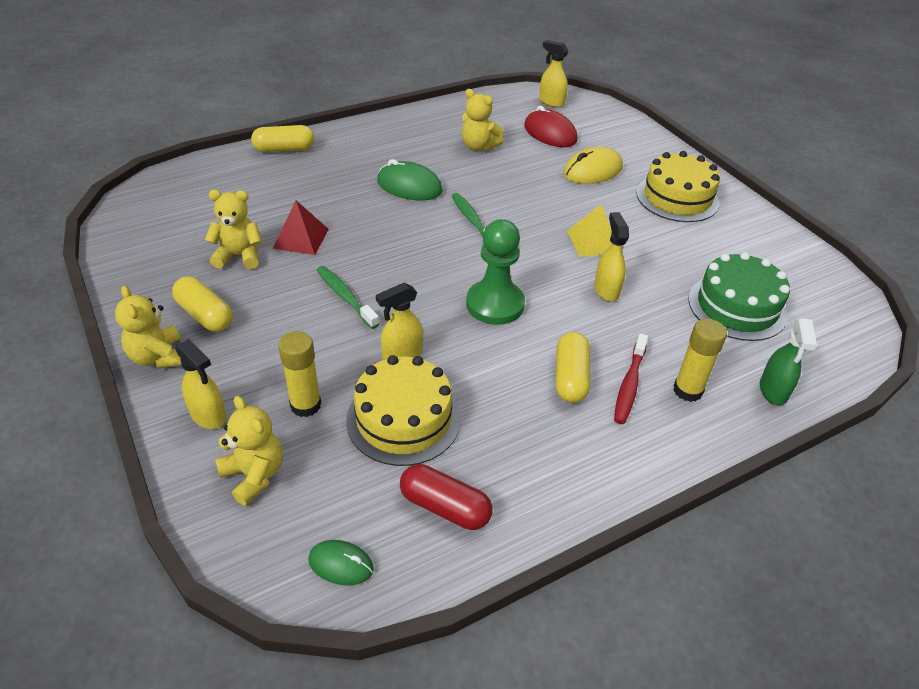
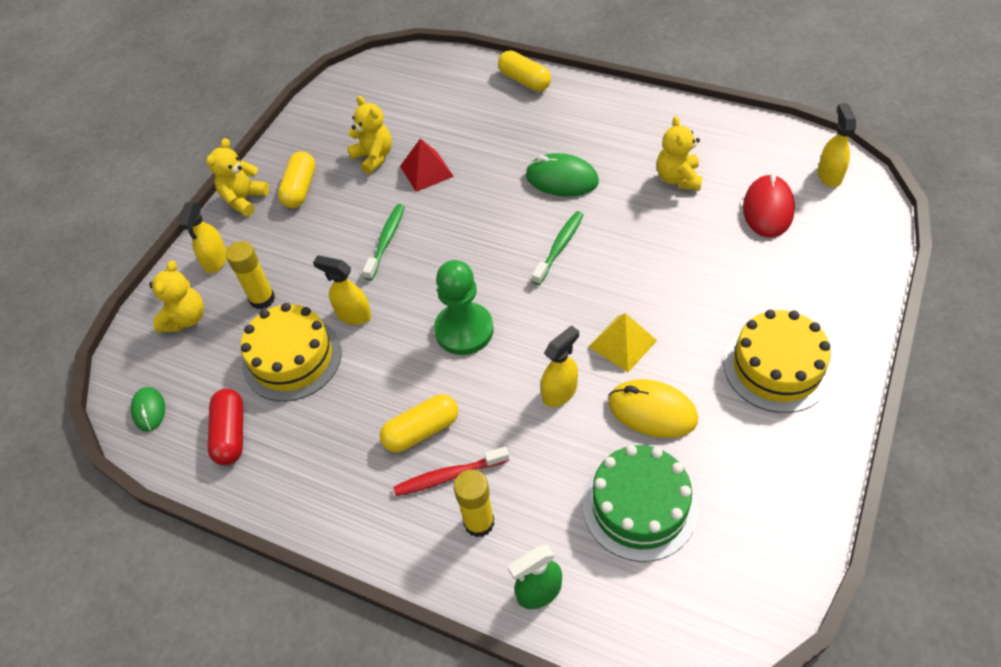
camera: 60 degrees right, 10 degrees up
green mouse [377,159,443,200] -> green mouse turned 60 degrees counterclockwise [526,153,599,197]
yellow mouse [563,146,623,184] -> yellow mouse moved to [608,379,698,438]

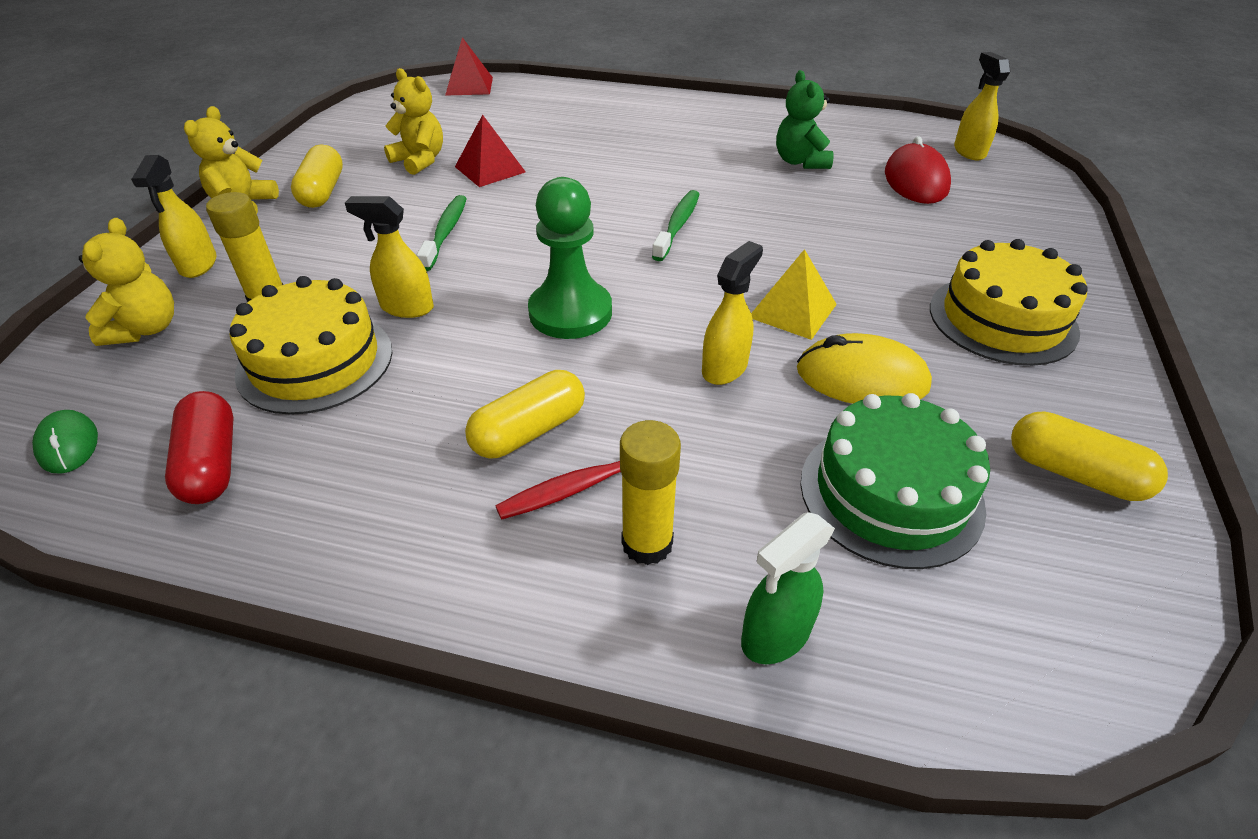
camera: 15 degrees left, 10 degrees down
yellow capsule [498,50,551,91] -> yellow capsule moved to [1011,411,1168,501]
green mouse [526,153,599,197] -> none
yellow teddy bear [657,116,702,191] -> green teddy bear [776,70,834,169]
none -> red pyramid [445,37,493,96]

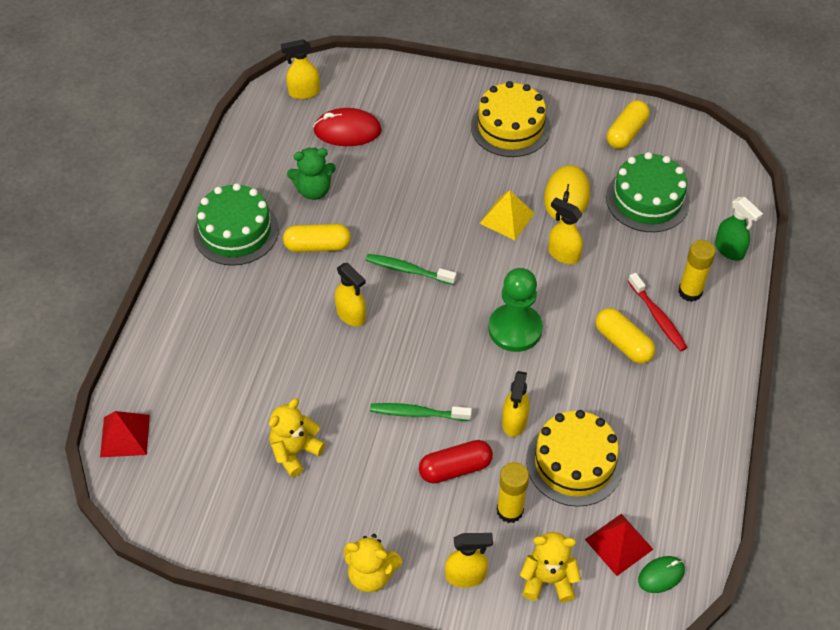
camera: 90 degrees left, 10 degrees up
red capsule [165,391,233,504] -> red capsule moved to [419,440,493,483]
yellow capsule [291,144,343,208] -> yellow capsule moved to [283,224,351,252]
red pyramid [455,115,526,187] -> red pyramid moved to [585,514,654,576]
none -> green cake [193,183,279,266]
none -> yellow spray bottle [335,263,366,326]

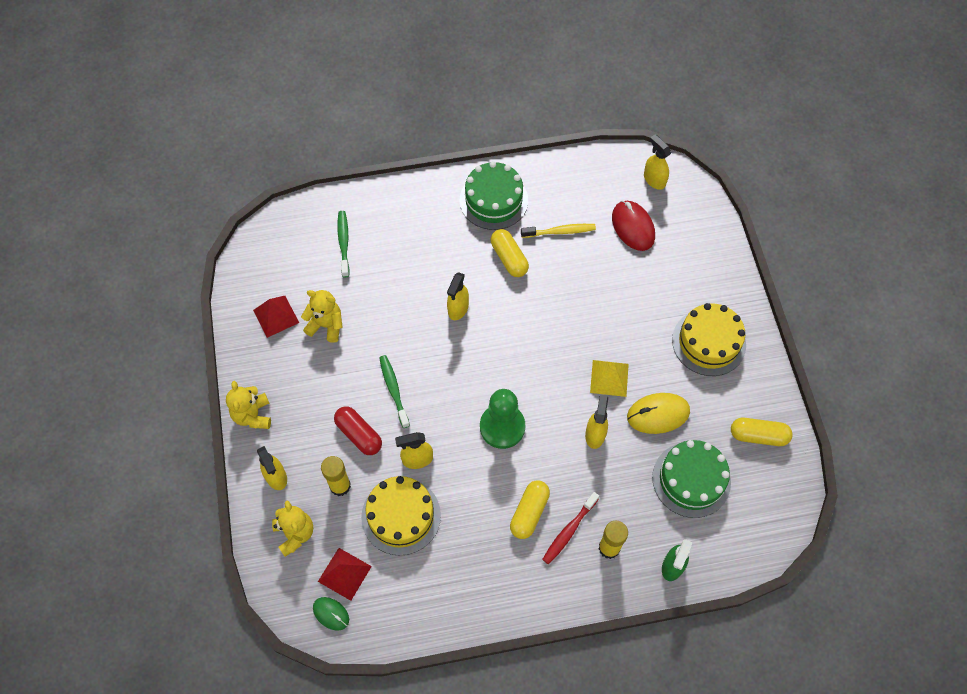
camera: 65 degrees right, 10 degrees up
red pyramid [100,411,150,457] -> red pyramid moved to [253,296,299,338]
green teddy bear [287,148,336,200] -> yellow toothbrush [521,224,596,238]
green toothbrush [366,254,457,285] -> green toothbrush moved to [337,211,350,278]

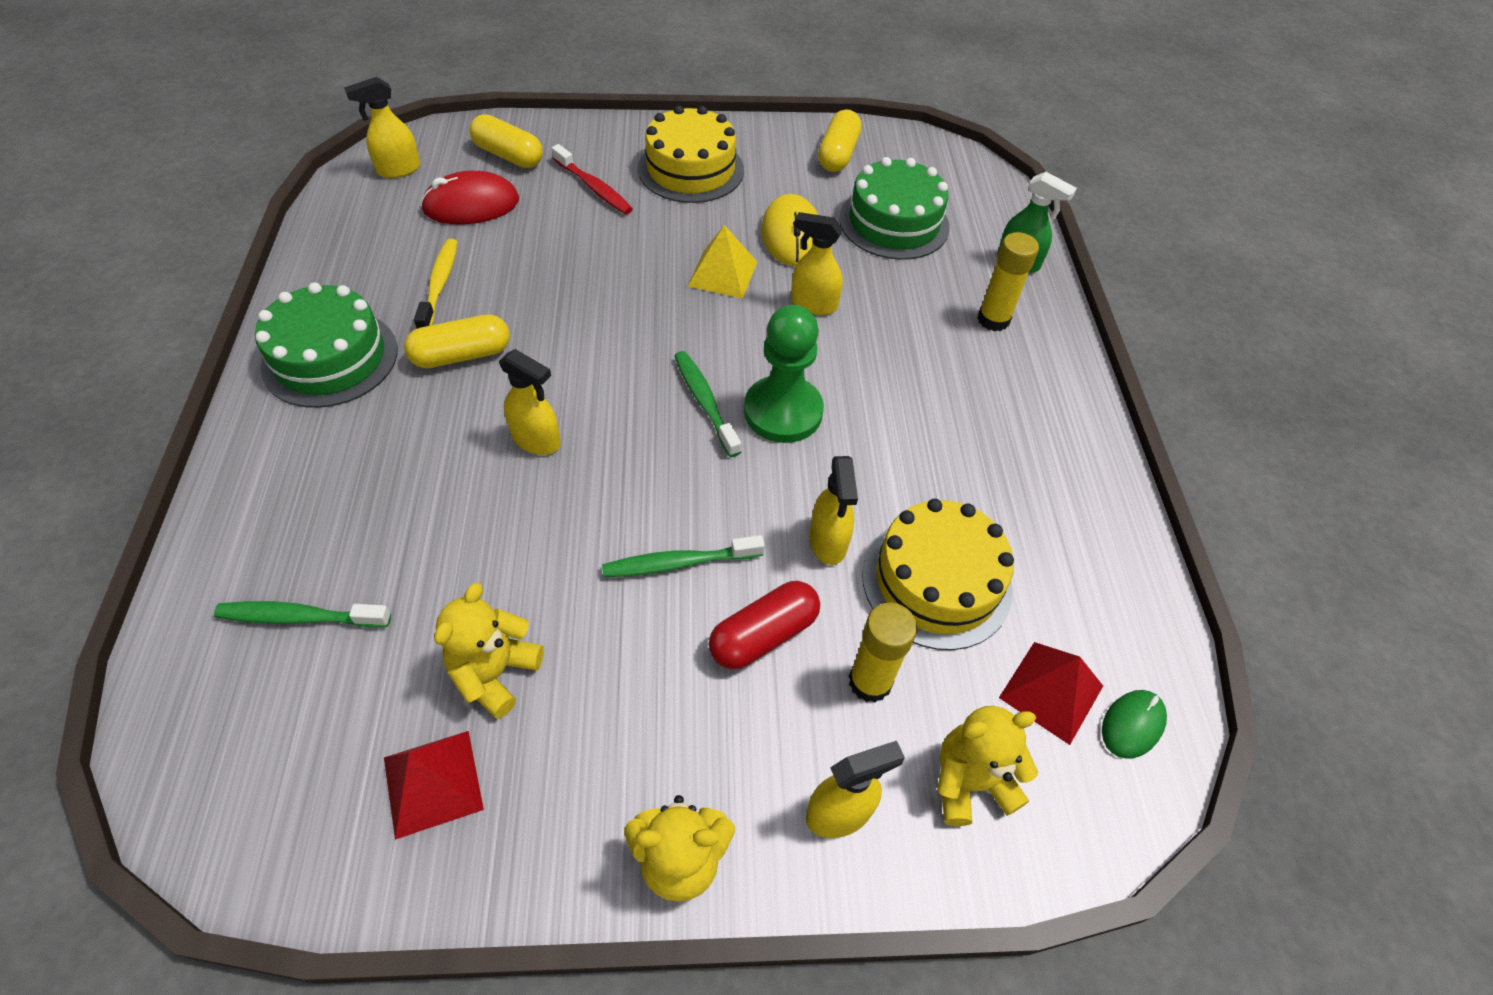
camera: 85 degrees left, 10 degrees down
yellow capsule [510,480,550,539] -> yellow capsule moved to [470,114,543,168]
red toothbrush [542,492,599,564] -> red toothbrush moved to [552,144,633,214]
none -> green toothbrush [675,351,741,457]

